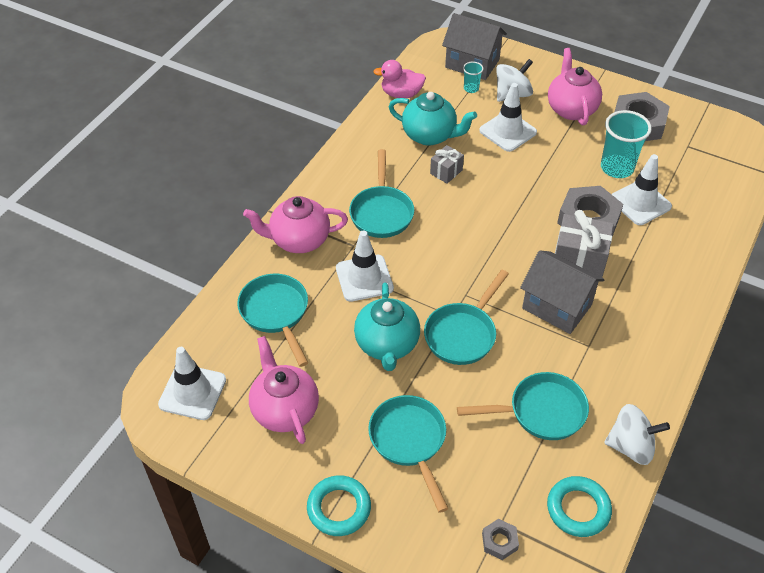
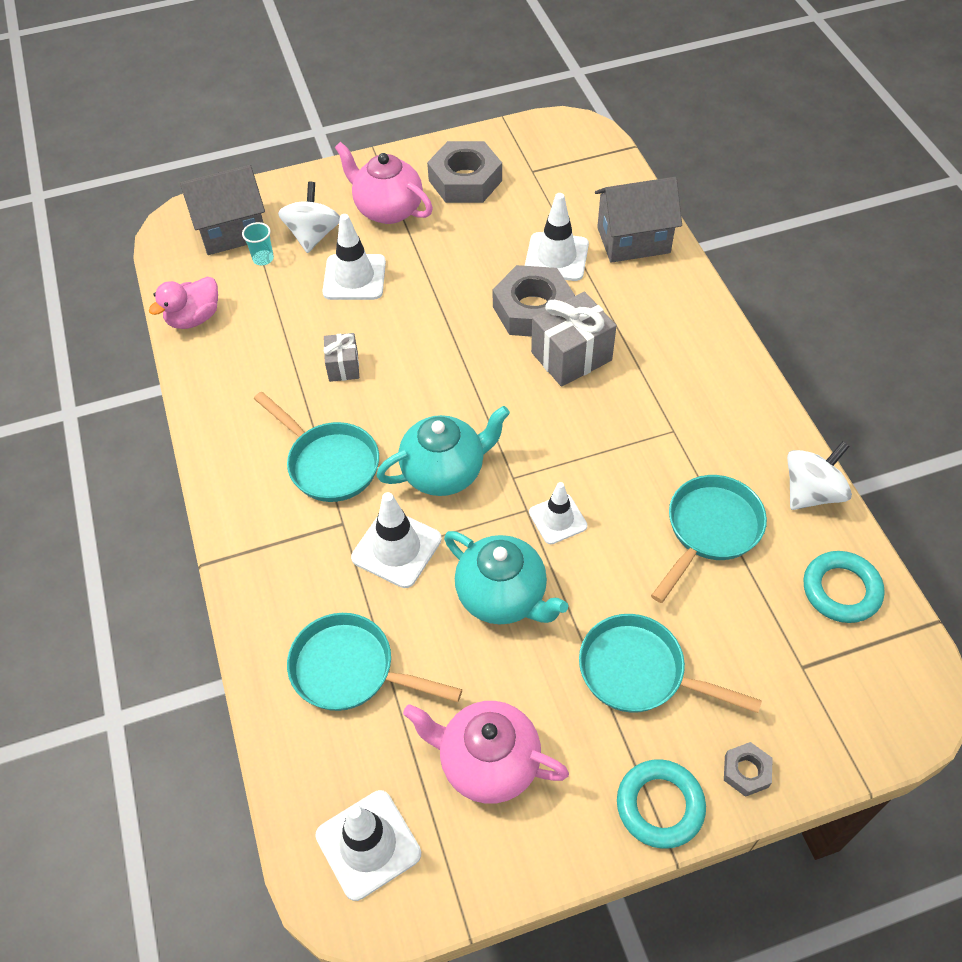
camera: 45 degrees left, 5 degrees up
pink teapot [243,196,348,253] -> none
turquoise teapot [389,92,477,146] -> turquoise teapot moved to [376,406,510,496]
turquoise pan [424,270,509,365] -> white traffic cone [529,482,587,544]
grey nut [482,519,519,560] -> grey nut moved to [724,742,773,797]
grey house [520,250,605,334] -> grey house moved to [595,177,682,263]
turquoise cup [601,110,652,178] -> none

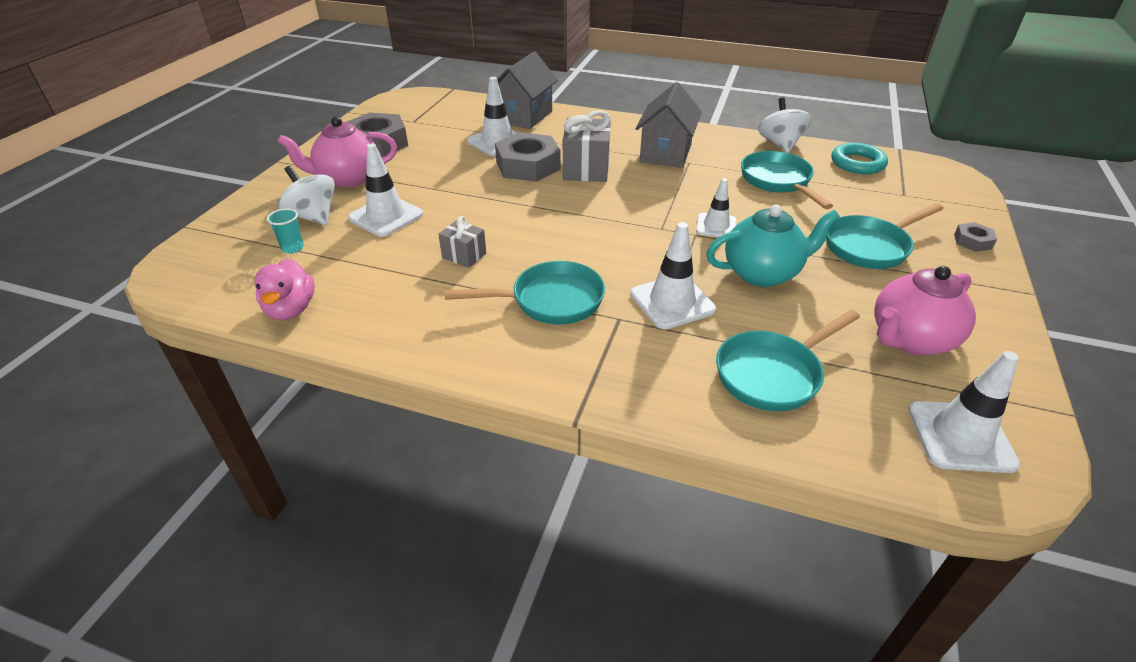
camera: 55 degrees left, 15 degrees down
grey house [180,165,265,255] -> grey house moved to [636,82,702,168]
turquoise teapot [376,406,510,496] -> none
turquoise ring [617,759,706,849] -> none

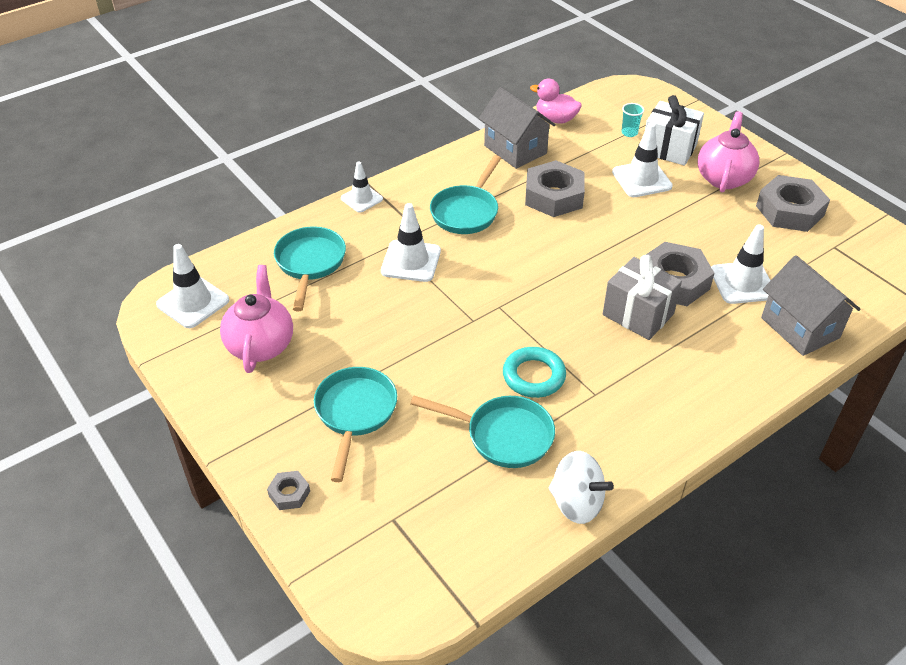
camera: 125 degrees right, 5 degrees up
white spinning top [277,166,335,225] -> white gift [645,95,704,166]
grey gift [438,216,486,268] -> grey nut [525,160,585,217]
grey house [636,82,702,168] -> grey house moved to [479,87,556,169]
white traffic cone [696,178,737,237] -> white traffic cone moved to [341,162,383,213]
turquoise teapot [706,205,840,287] -> none
turquoise ring [832,143,888,174] -> turquoise ring moved to [503,347,566,398]

